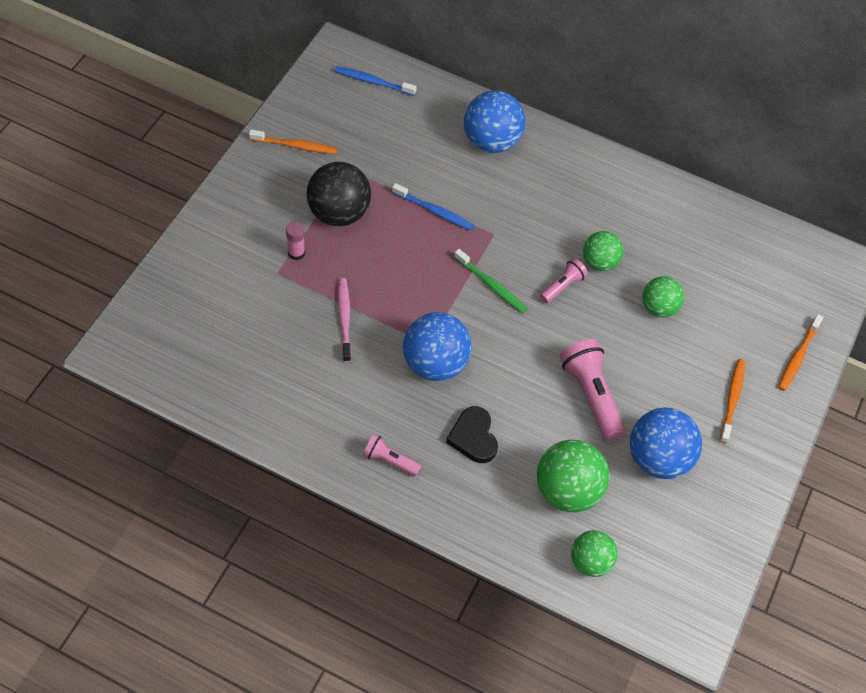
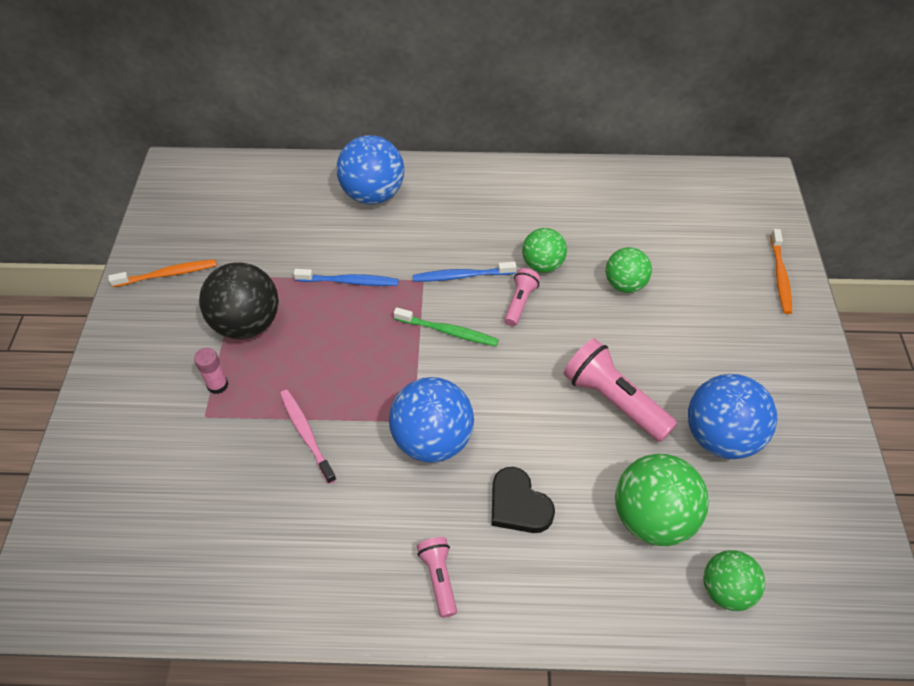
camera: 20 degrees left, 5 degrees down
blue toothbrush [334,66,417,96] -> blue toothbrush moved to [413,262,516,282]
pink flashlight [363,434,422,476] -> pink flashlight turned 75 degrees clockwise [417,537,457,618]
orange toothbrush [720,359,745,443] -> none

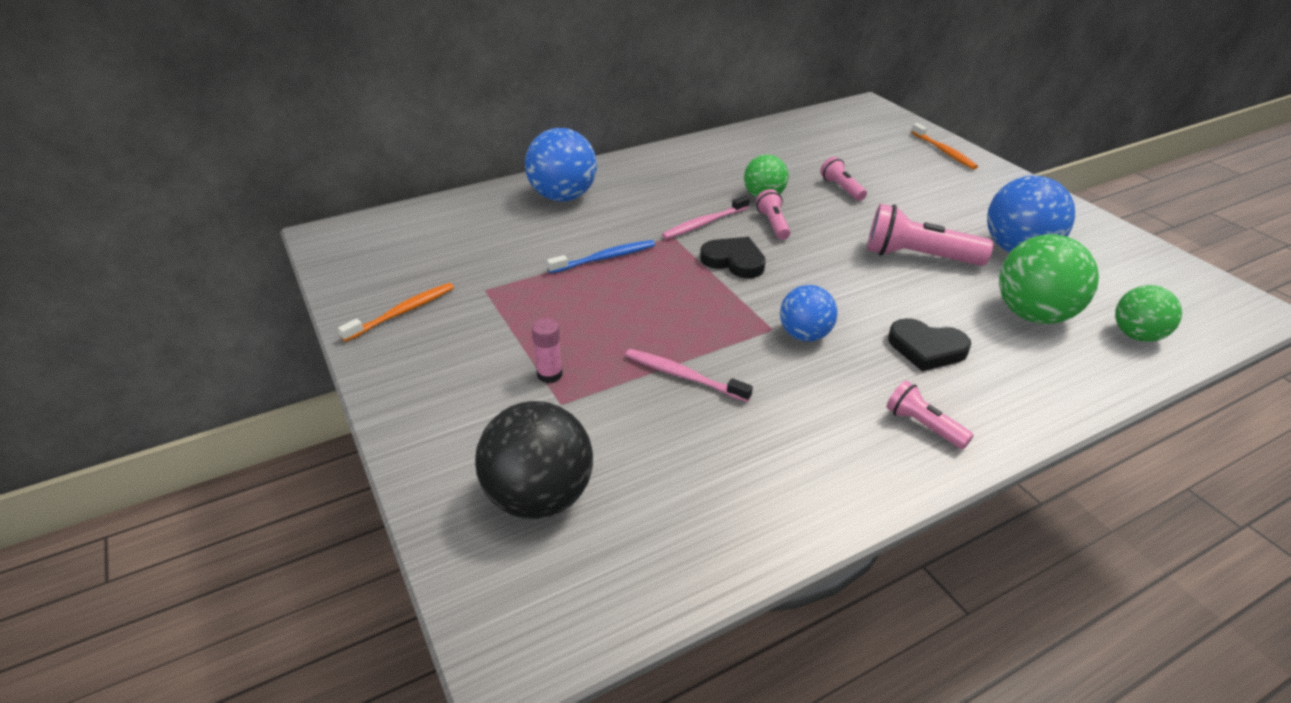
camera: 30 degrees left, 15 degrees down
black ball [199,262,279,339] -> black ball moved to [475,401,593,519]
blue ball [389,377,474,463] -> blue ball [780,285,838,341], size x0.62
green toothbrush [394,307,499,346] -> black heart [700,237,766,278]
blue toothbrush [413,262,516,282] -> pink toothbrush [662,196,750,239]
green ball [606,247,652,293] -> pink flashlight [820,157,867,201]

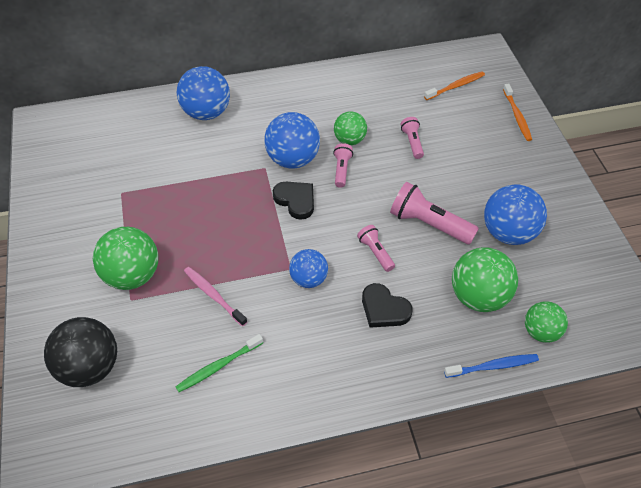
camera: 15 degrees right, 15 degrees up
orange toothbrush [338,283,454,342] -> orange toothbrush moved to [424,71,485,100]
pink glue stick [531,318,563,383] -> green ball [93,227,158,290]
blue toothbrush [547,240,655,273] -> blue toothbrush moved to [444,354,539,378]
pink toothbrush [662,196,750,239] -> blue ball [264,112,320,169]
pink flashlight [886,381,974,449] -> pink flashlight moved to [357,225,395,272]
none -> green toothbrush [175,334,263,392]

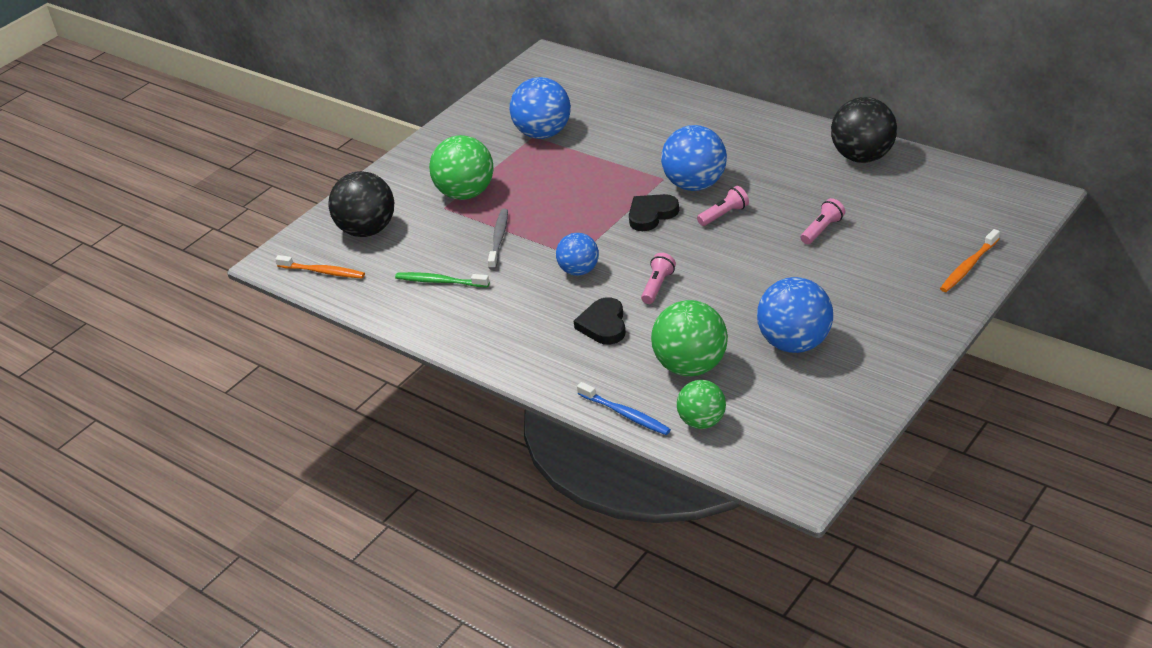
camera: 55 degrees right, 15 degrees down
blue ball [177,66,230,120] -> blue ball moved to [510,77,571,139]
pink toothbrush [184,267,247,326] -> grey toothbrush [488,209,508,270]
black heart [273,182,314,220] -> black heart turned 135 degrees counterclockwise [629,194,679,231]
green ball [334,111,367,145] -> none
pink flashlight [390,182,479,244] -> none
orange toothbrush [424,71,485,100] -> orange toothbrush moved to [275,255,365,278]
none -> black ball [831,97,897,163]

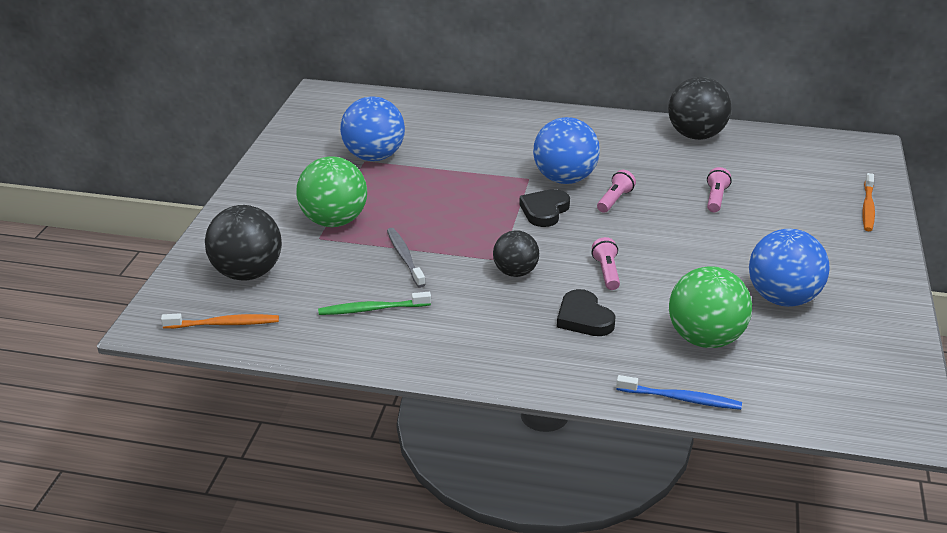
camera: 30 degrees left, 5 degrees down
blue ball [556,233,599,276] -> black ball [493,230,539,277]
green ball [677,380,726,429] -> none

